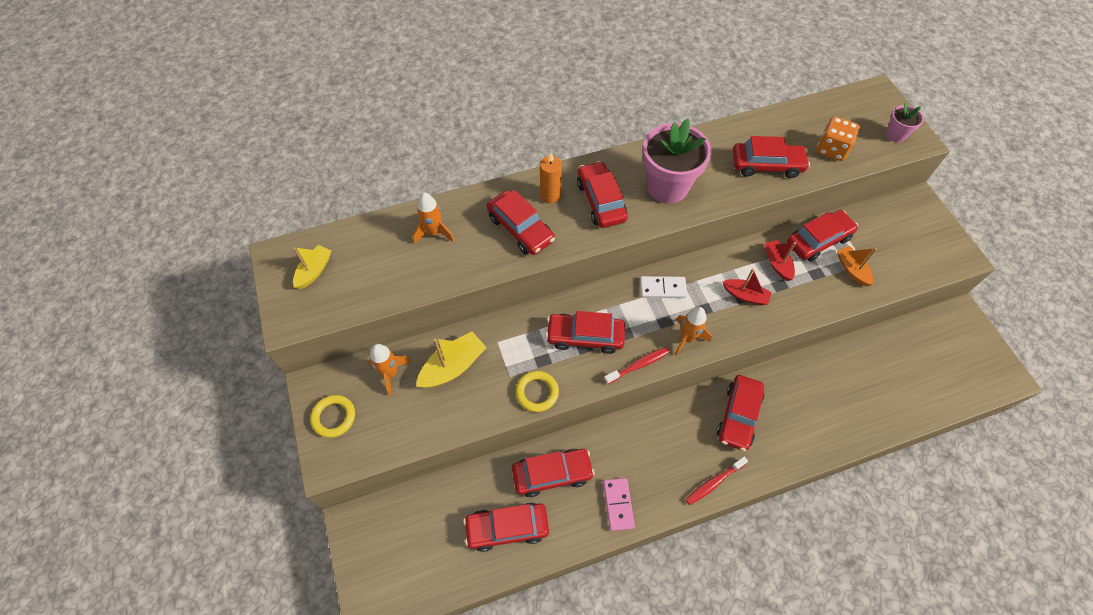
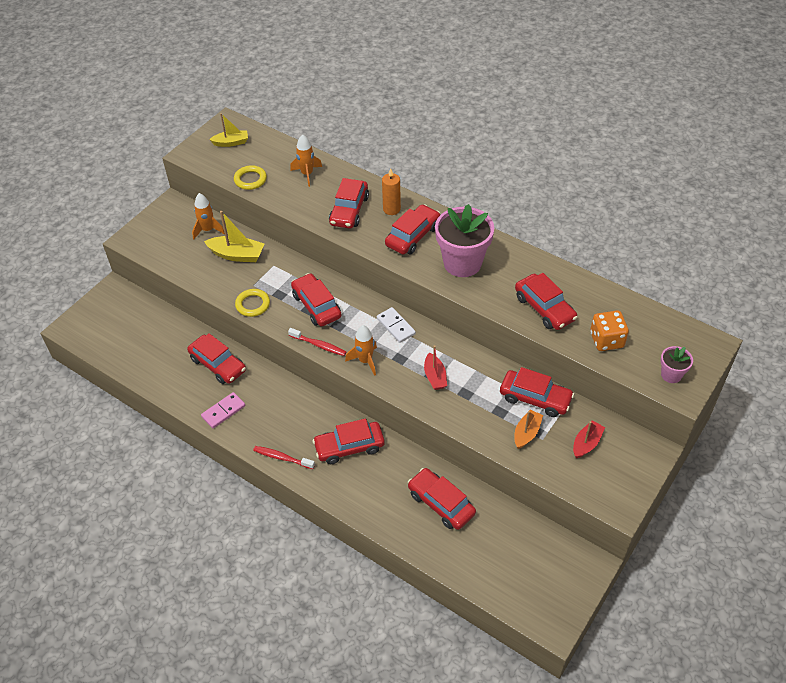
camera: 55 degrees right, 10 degrees down
yellow ring [310,395,355,438] -> yellow ring moved to [234,165,267,190]
red car [463,502,549,552] -> red car moved to [408,468,476,530]
red boat [764,240,796,281] -> red boat moved to [573,420,605,458]

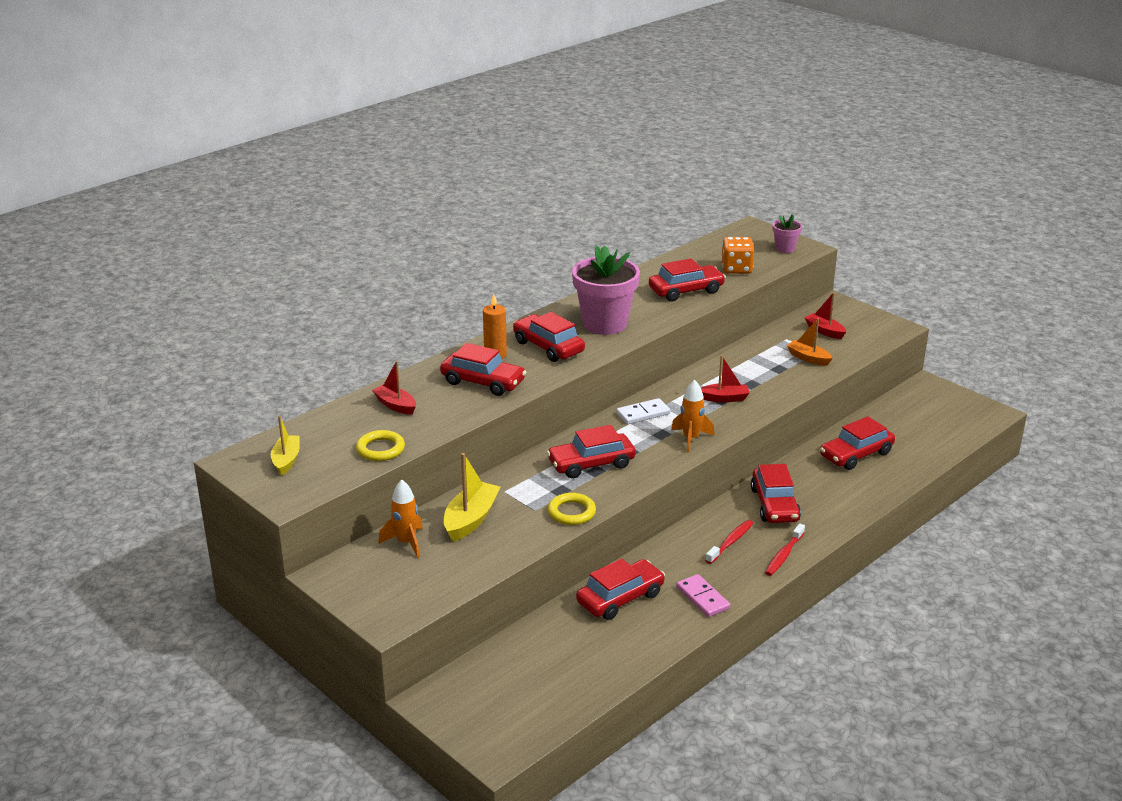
camera: 80 degrees left, 20 degrees down
red toothbrush [288,328,346,356] -> red toothbrush moved to [705,520,753,564]
orange rocket [290,134,322,187] -> red boat [372,361,416,415]
red car [500,367,574,417] -> none

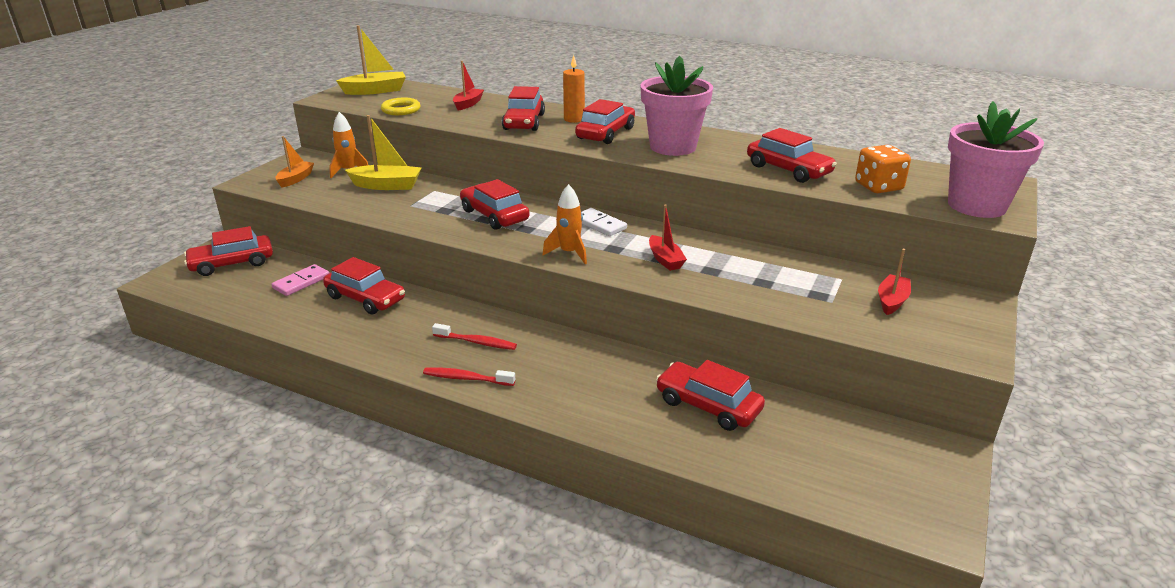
camera: 70 degrees right, 0 degrees up
yellow boat [271,415,300,476] -> yellow boat [336,25,406,95], size x1.51
yellow ring [548,493,596,525] -> none
pink domino [676,574,730,617] -> pink domino moved to [271,264,329,296]
red car [751,464,801,523] -> red car moved to [184,226,273,276]
pink flower pot [772,214,802,253] -> pink flower pot [948,101,1044,218], size x2.05
orange boat [787,318,833,366] -> orange boat moved to [275,136,314,188]

